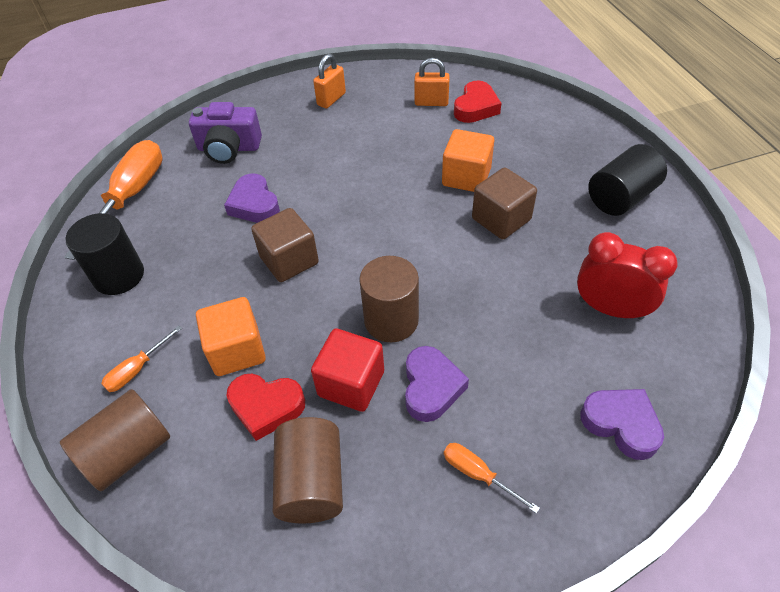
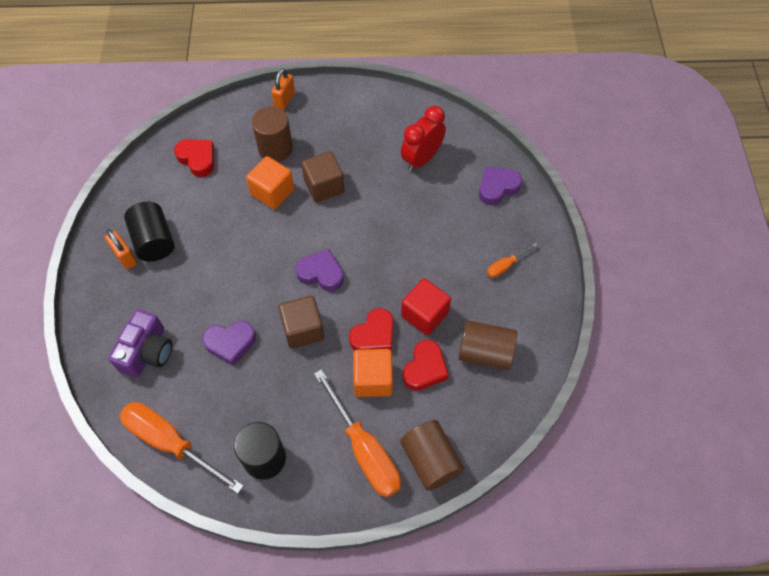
camera: 75 degrees left, 10 degrees up
orange screwdriver [101,325,182,392] -> orange screwdriver [314,369,401,498], size x2.11
brown cylinder [359,256,419,342] -> brown cylinder moved to [252,106,293,162]
purple heart [405,346,469,422] -> purple heart moved to [295,249,344,292]
orange padlock [414,58,450,106] -> orange padlock moved to [271,68,295,110]
black cylinder [588,144,667,216] -> black cylinder moved to [124,202,175,262]
none -> red heart [349,308,393,351]

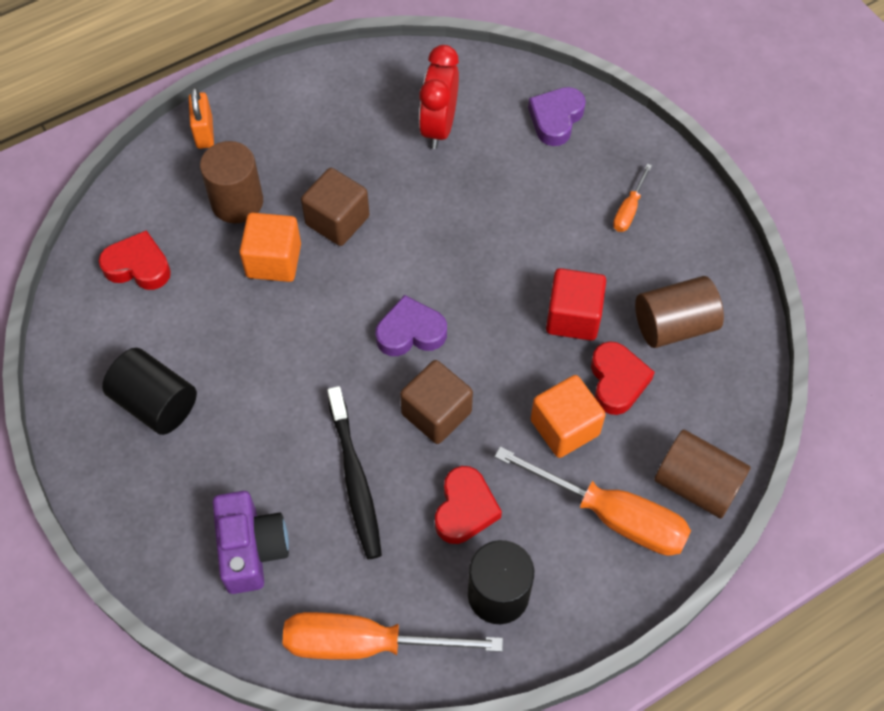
camera: 30 degrees left, 0 degrees up
orange padlock [105,229,137,270] -> none
purple heart [202,321,256,366] -> black toothbrush [327,386,382,559]
red heart [349,308,393,351] -> red heart moved to [435,466,502,544]

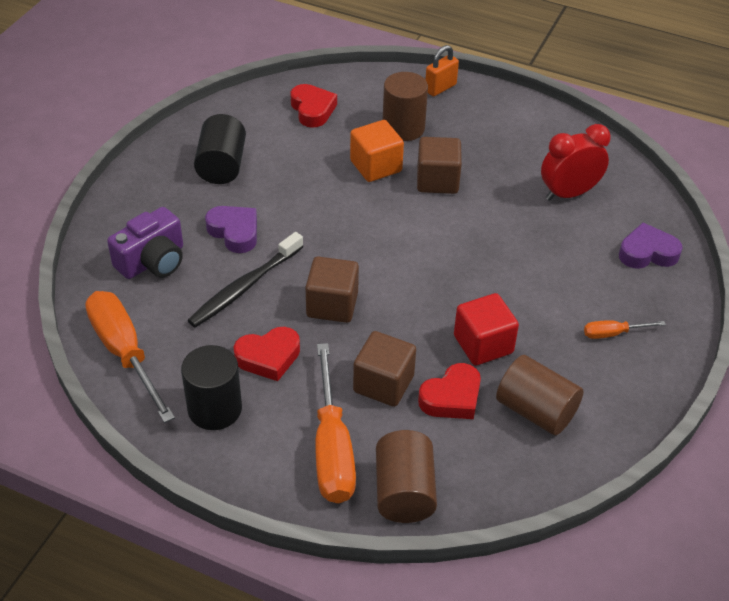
camera: 55 degrees right, 15 degrees down
purple heart [375,295,447,356] -> purple heart moved to [205,206,257,253]
orange cube [531,375,606,458] -> brown cube [353,331,416,407]

